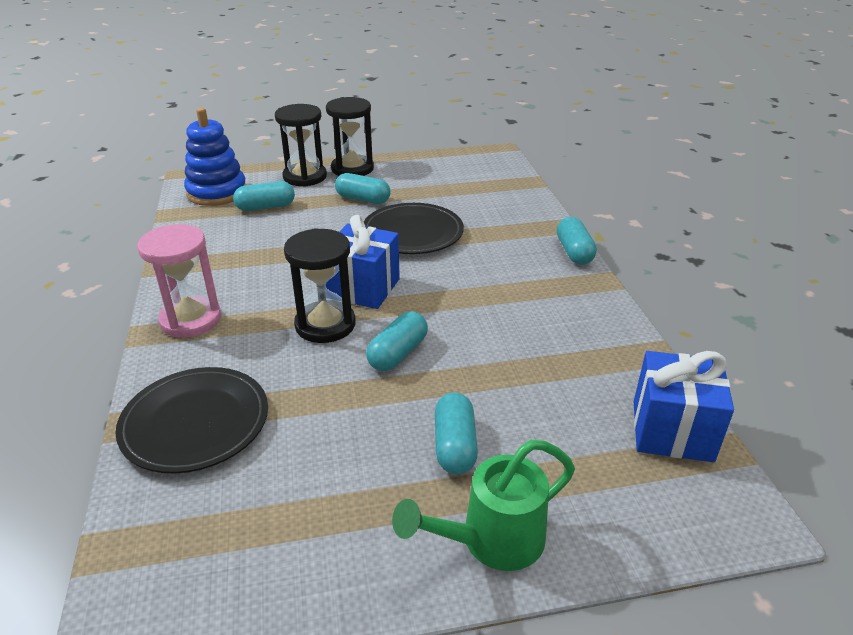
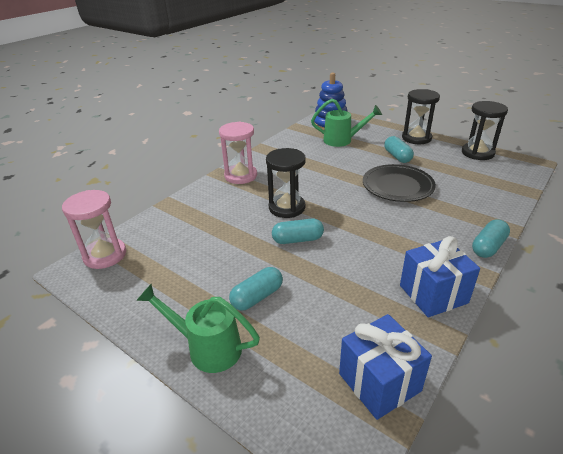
camera: 50 degrees right, 0 degrees up
black plate [115,367,268,473] -> none
turquoise capsule [233,181,295,211] -> green watering can [311,99,382,147]
black hourglass [275,104,327,187] -> black hourglass moved to [462,101,508,160]
blue gift [325,215,400,309] -> blue gift moved to [400,236,480,317]
none -> pink hourglass [62,190,126,269]

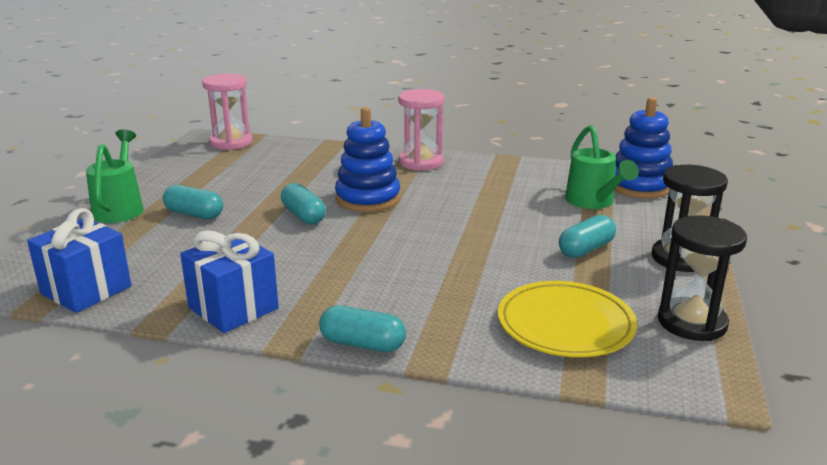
camera: 65 degrees right, 10 degrees down
black hourglass [266,148,306,218] -> blue stacking toy [335,107,400,212]
black plate [363,164,436,202] -> none
none -> yellow plate [498,281,637,357]

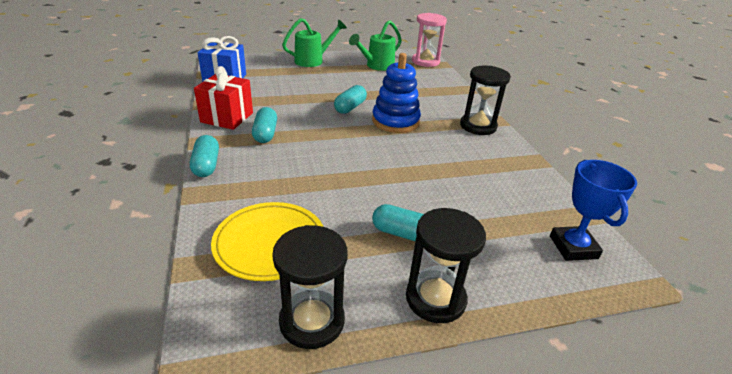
camera: 60 degrees right, 10 degrees up
turquoise capsule [163,185,223,219] -> turquoise capsule moved to [252,107,277,143]
blue gift [180,230,279,333] -> red gift [194,66,253,130]
pink hourglass [398,89,445,171] -> black hourglass [460,66,511,135]
green watering can [565,125,639,209] -> green watering can moved to [349,20,402,71]
blue stacking toy [614,97,673,199] -> blue trophy [550,160,637,261]

